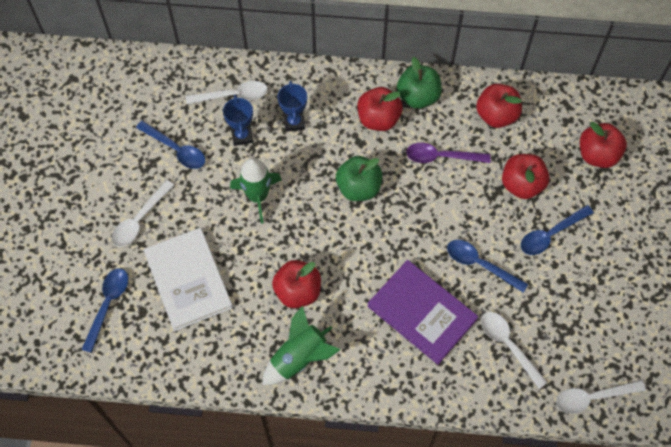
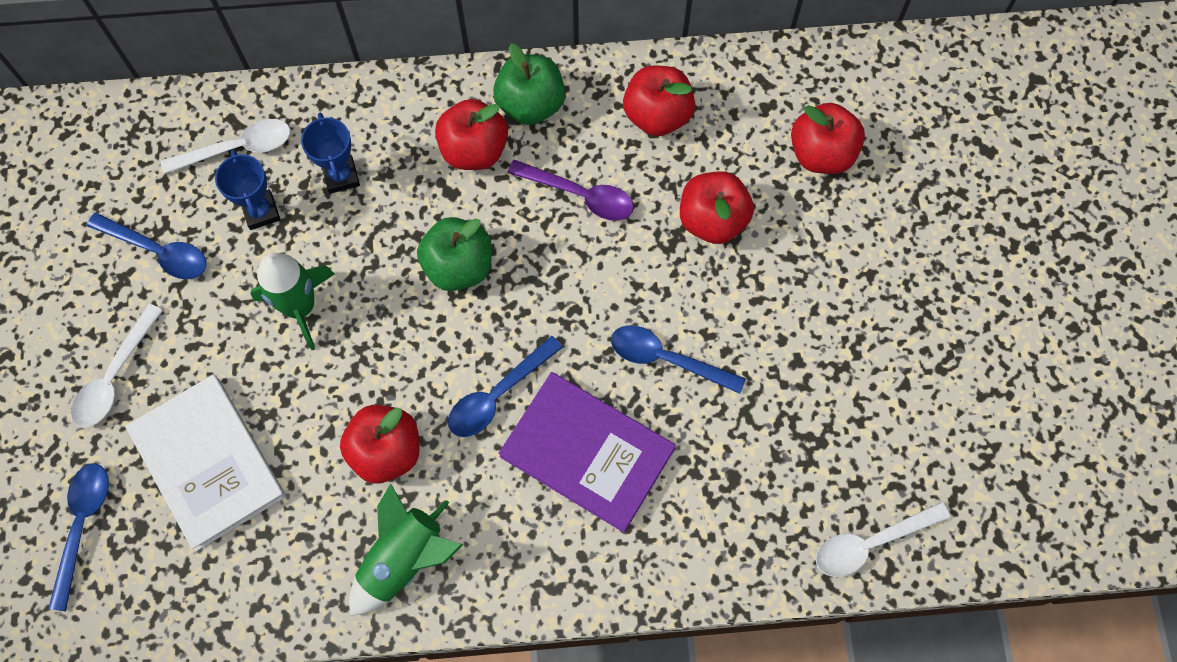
camera: 10 degrees left, 5 degrees up
purple spoon [406,143,491,163] -> purple spoon turned 150 degrees counterclockwise [507,159,634,221]
white spoon [481,312,548,389] -> none
blue spoon [521,205,594,255] -> blue spoon moved to [448,336,563,437]

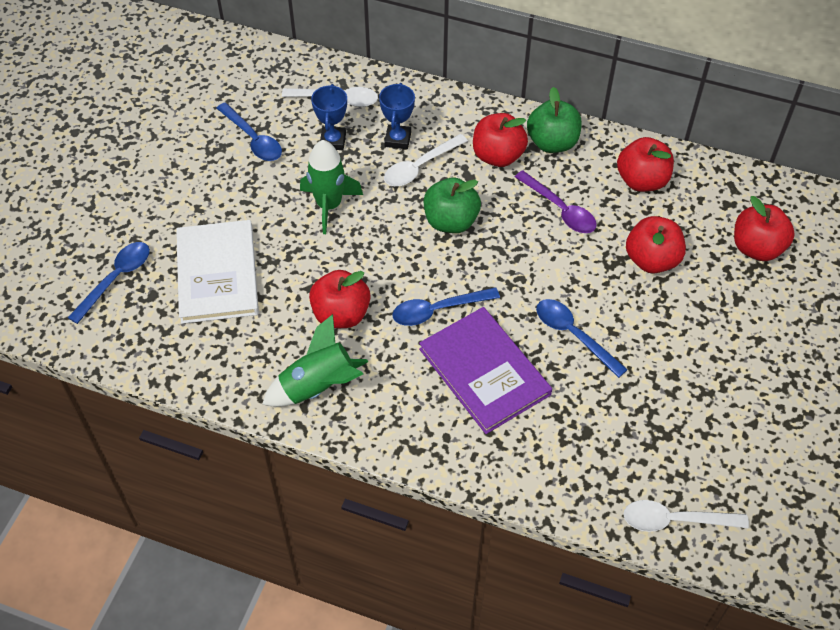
camera: 25 degrees right, 15 degrees down
white spoon [71,304,163,428] -> white spoon moved to [384,134,468,186]

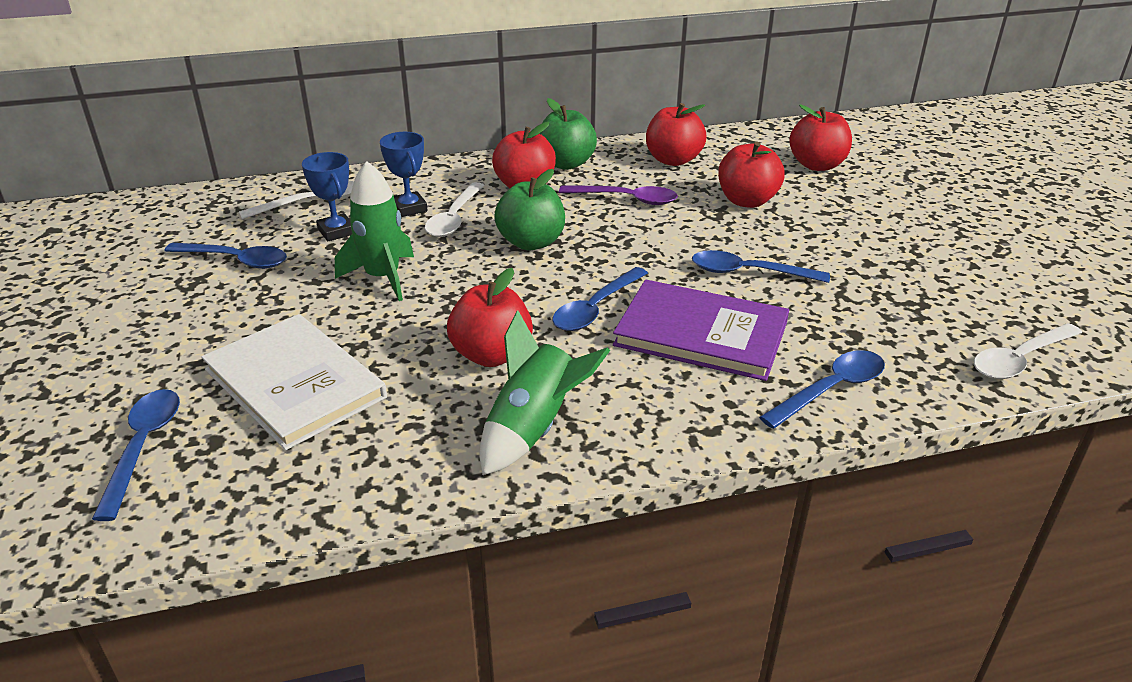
camera: 35 degrees left, 20 degrees down
none -> blue spoon [759,351,885,429]

